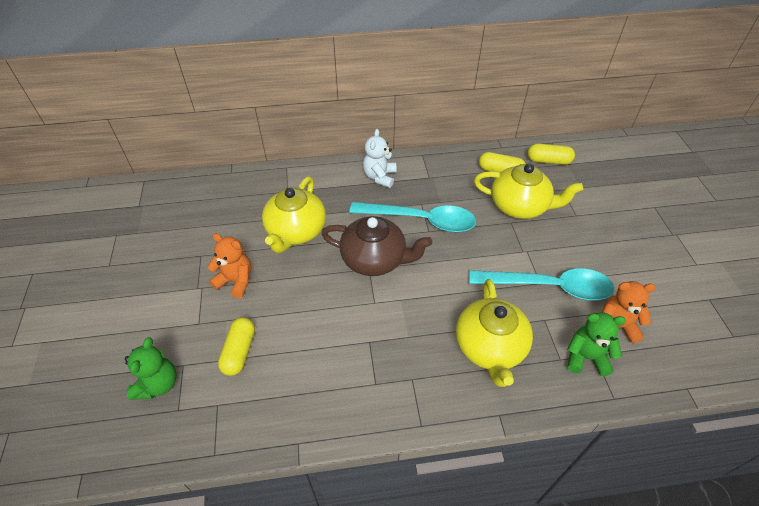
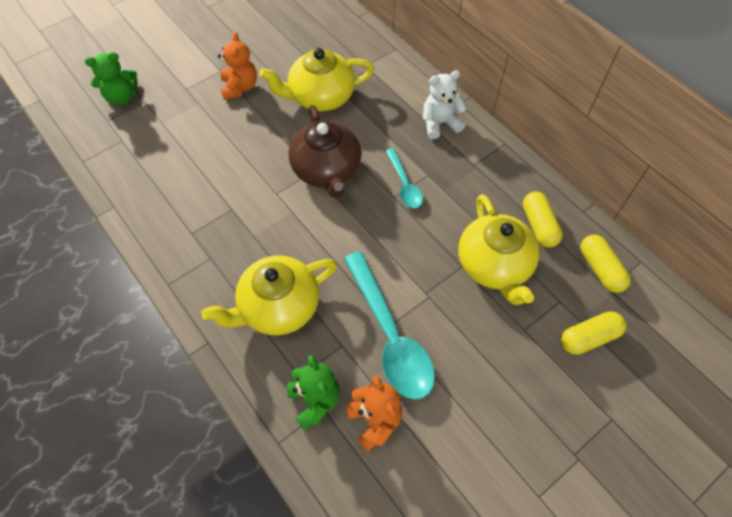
camera: 60 degrees right, 10 degrees up
yellow capsule [218,317,255,376] -> yellow capsule moved to [561,311,626,355]
turquoise spoon [349,202,476,232] -> turquoise spoon [386,148,423,208], size x0.53

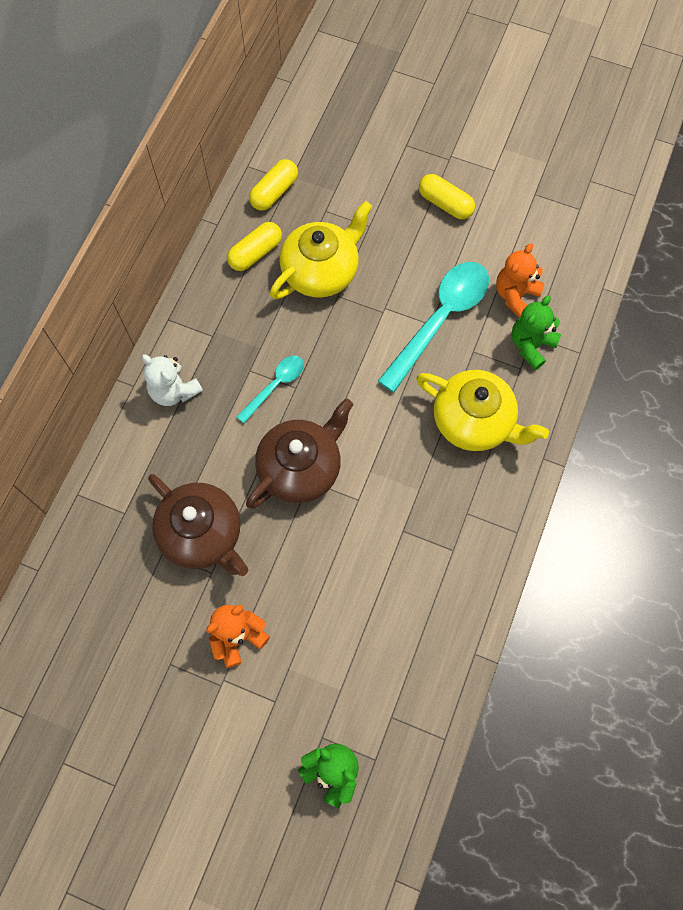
camera: 120 degrees left, 10 degrees up
yellow teapot [259,48,374,111] -> brown teapot [148,474,248,576]
yellow capsule [561,311,626,355] -> yellow capsule moved to [419,174,475,219]

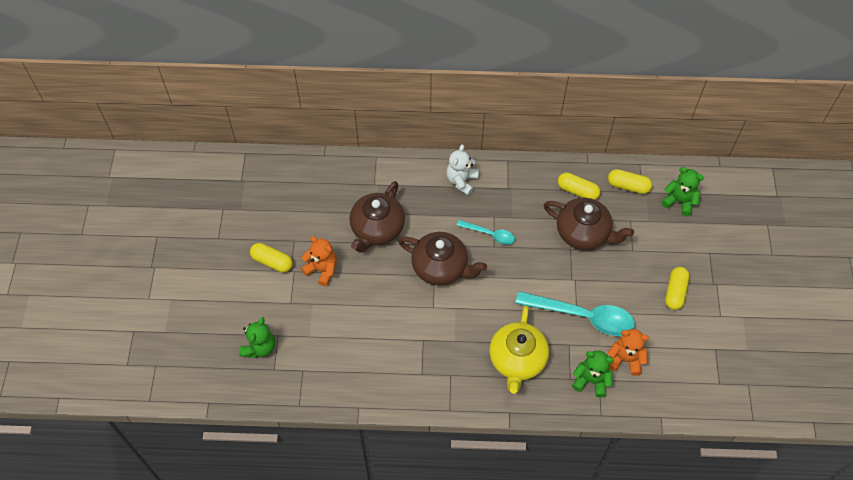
camera: 70 degrees right, 10 degrees down
yellow teapot [270,201,373,299] -> brown teapot [544,198,634,250]
none -> yellow capsule [250,243,293,272]
none -> green teddy bear [661,167,704,216]

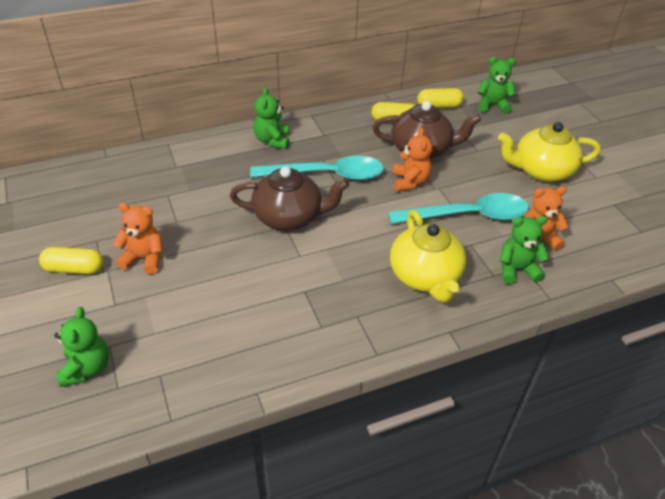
camera: 25 degrees left, 15 degrees down
brown teapot [349,181,405,253] -> none
white teddy bear [446,144,479,195] -> green teddy bear [254,87,289,149]
turquoise spoon [457,220,515,245] -> turquoise spoon [250,156,384,180], size x1.89
yellow capsule [665,267,690,310] -> yellow teapot [498,122,600,182]
none -> orange teddy bear [392,127,433,192]

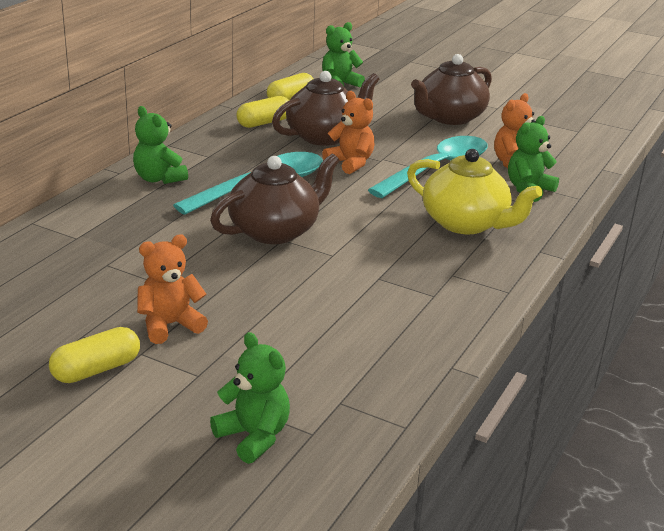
camera: 40 degrees left, 15 degrees down
yellow teapot [498,122,600,182] -> brown teapot [411,54,492,125]

